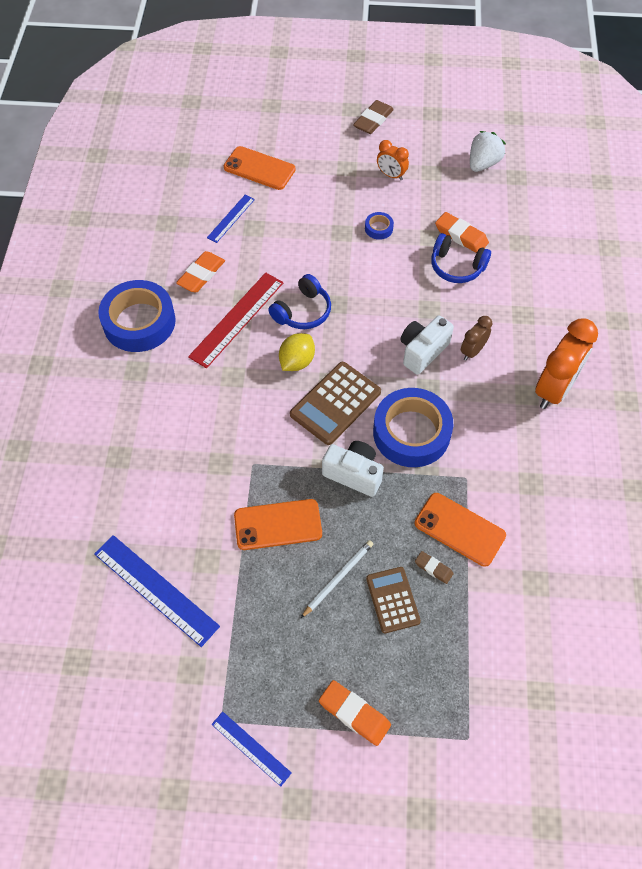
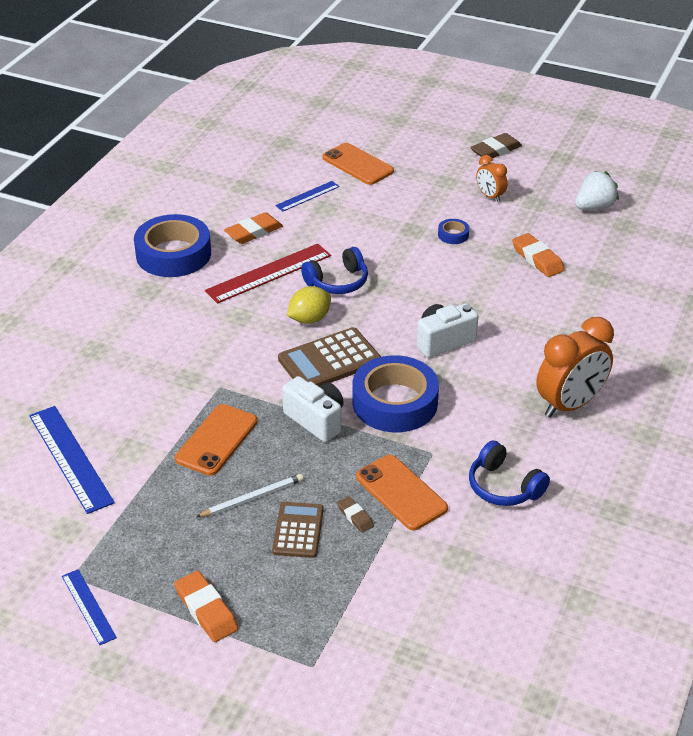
camera: 20 degrees right, 20 degrees down
orange phone [234,499,322,550] -> orange phone turned 75 degrees counterclockwise [175,404,257,476]
blue headphones [431,233,491,283] -> blue headphones moved to [469,440,550,506]
brown clock [461,316,492,361] -> none

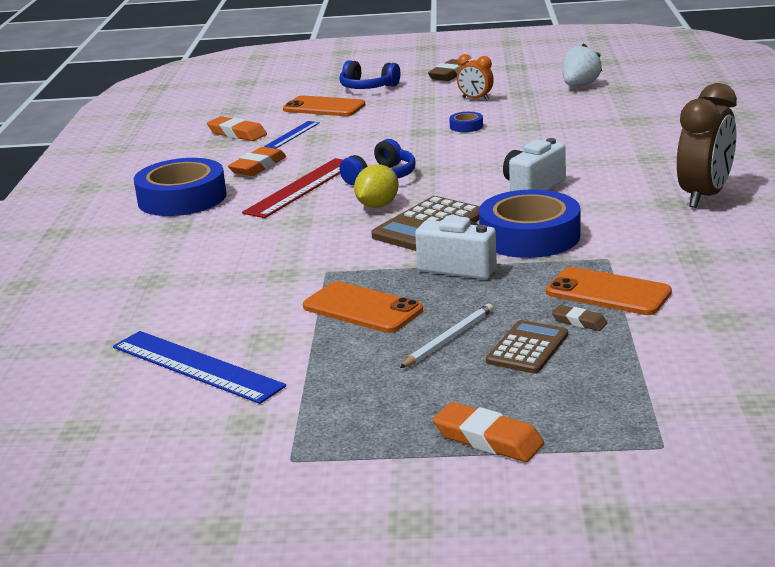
camera: 20 degrees left, 15 degrees down
blue ruler [62,569,117,645] -> none
orange phone [175,404,257,476] -> orange phone turned 60 degrees counterclockwise [303,281,423,333]
brown calculator [272,502,324,558] -> brown calculator turned 45 degrees clockwise [486,320,568,374]
blue headphones [469,440,550,506] -> blue headphones moved to [339,60,400,89]
orange eraser [512,233,565,277] -> orange eraser moved to [207,116,267,141]
orange clock [536,317,614,418] -> brown clock [677,83,737,208]

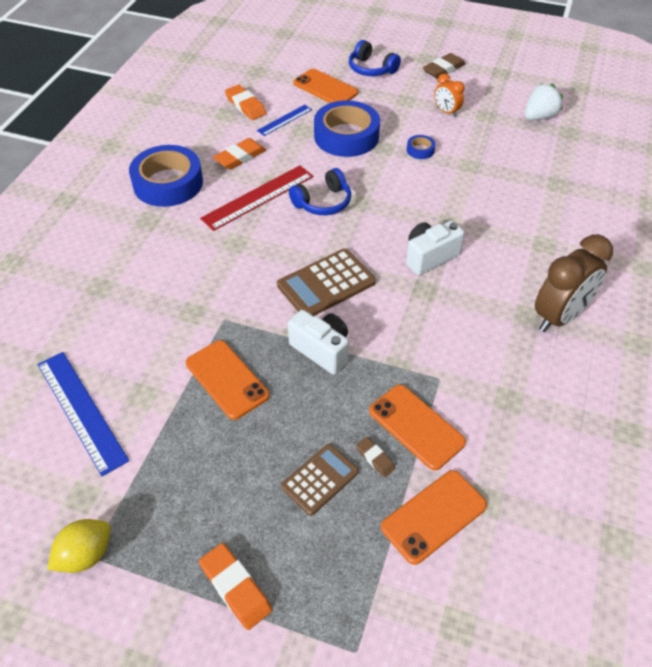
camera: 15 degrees right, 25 degrees up
yellow lemon [354,165,399,208] -> yellow lemon moved to [47,519,111,573]
white pencil [400,304,493,368] -> none
blue tape [479,190,580,258] -> blue tape moved to [314,100,380,157]
none -> orange phone [381,470,487,565]

